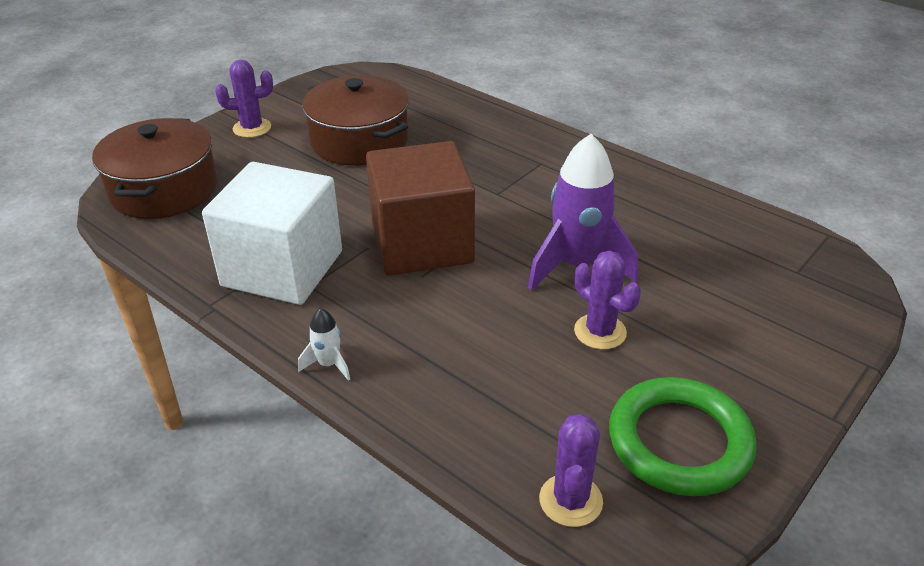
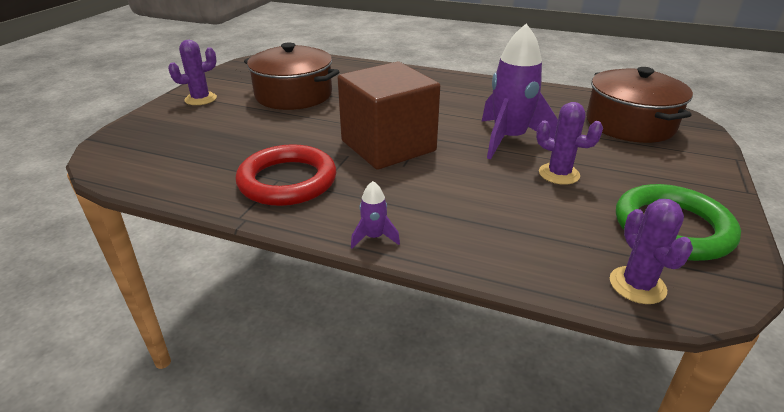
camera: 20 degrees left, 5 degrees down
brown pot [92,118,217,219] -> brown pot moved to [586,67,693,143]
white cube [202,162,342,305] -> red ring [235,144,336,206]
white rocket [298,308,350,381] -> purple rocket [351,181,400,248]

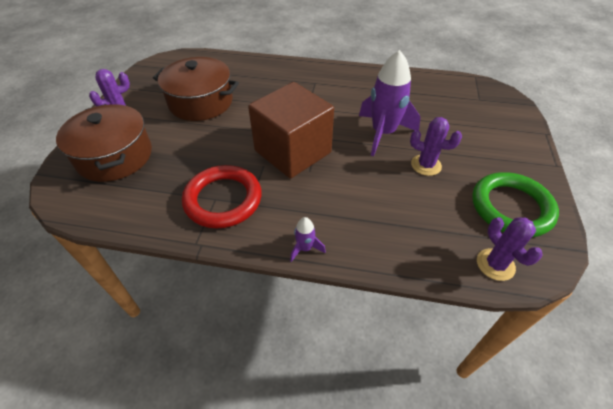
camera: 10 degrees left, 15 degrees up
brown pot [586,67,693,143] -> brown pot moved to [56,104,152,182]

